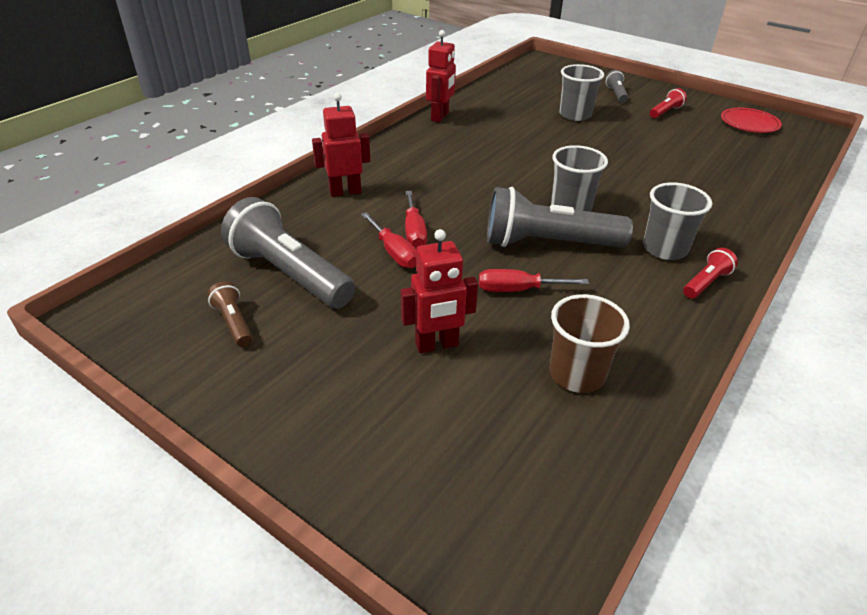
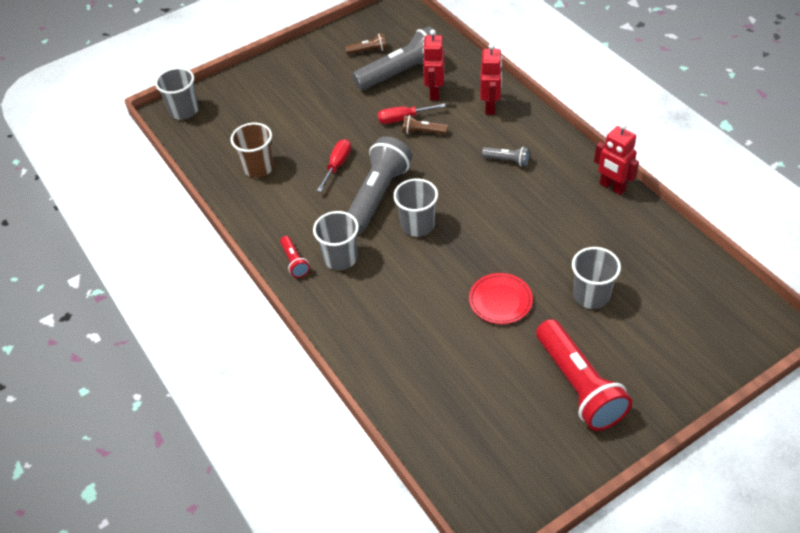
camera: 115 degrees right, 10 degrees up
red robot [401,229,478,353] -> red robot moved to [423,29,445,100]
red screwdriver [405,191,427,248] -> brown flashlight [402,115,448,134]
grey flashlight [605,70,628,103] -> grey flashlight moved to [482,147,530,167]
red flashlight [650,88,687,118] -> red flashlight [536,319,632,431], size x2.17
red plate [721,108,782,133] -> red plate moved to [469,273,533,324]
none -> grey cup [155,67,199,120]

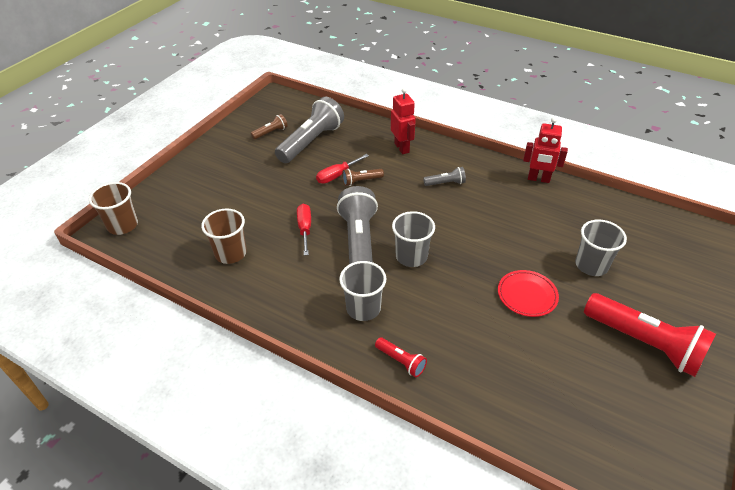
camera: 30 degrees left, 5 degrees down
grey cup [155,67,199,120] -> brown cup [89,182,138,235]
red flashlight [280,236,310,278] -> red flashlight moved to [375,337,427,377]
red robot [423,29,445,100] -> none

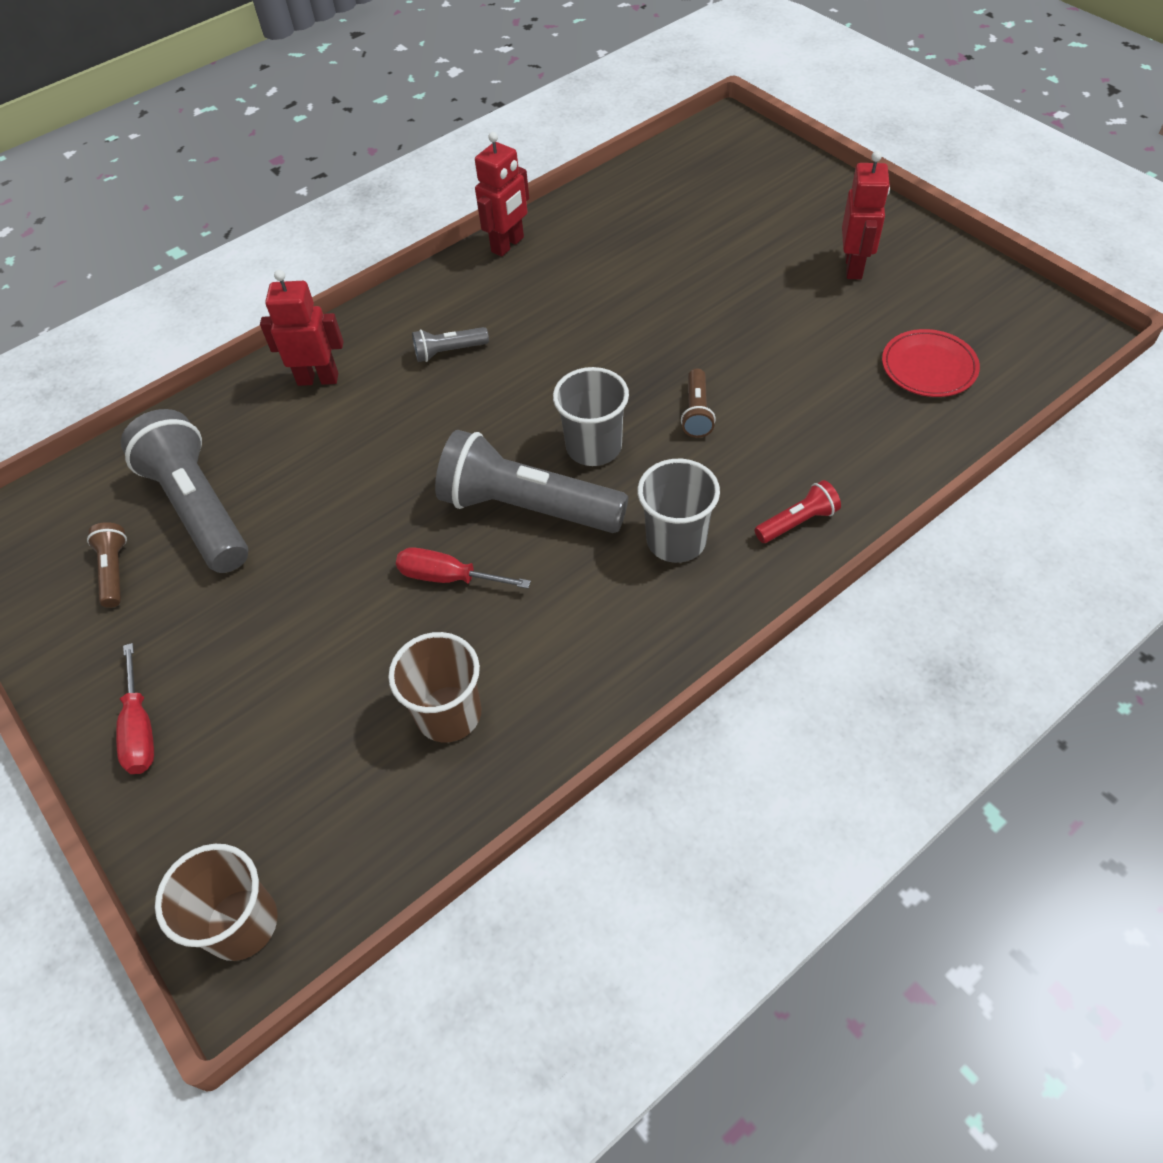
camera: 65 degrees left, 10 degrees up
red screwdriver [316,154,369,184] -> red screwdriver moved to [116,643,154,774]
brown flashlight [342,169,384,186] -> brown flashlight moved to [681,368,716,438]
grey flashlight [423,167,466,186] -> grey flashlight turned 120 degrees counterclockwise [412,327,489,362]
red plate [498,270,559,317] -> red plate moved to [882,329,980,397]
grey cup [575,220,627,276] -> none
red flashlight [584,293,716,377] -> red robot [842,151,890,279]

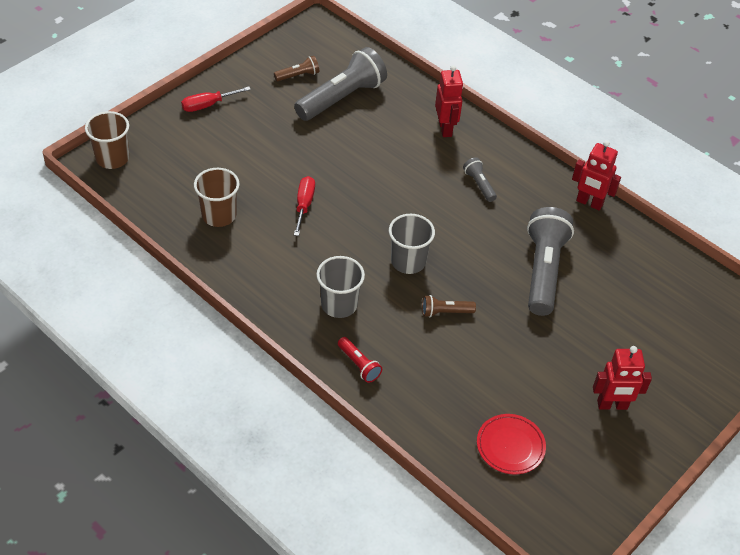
camera: 75 degrees right, 5 degrees down
grey flashlight [435,430,628,533] -> grey flashlight moved to [527,207,574,316]

